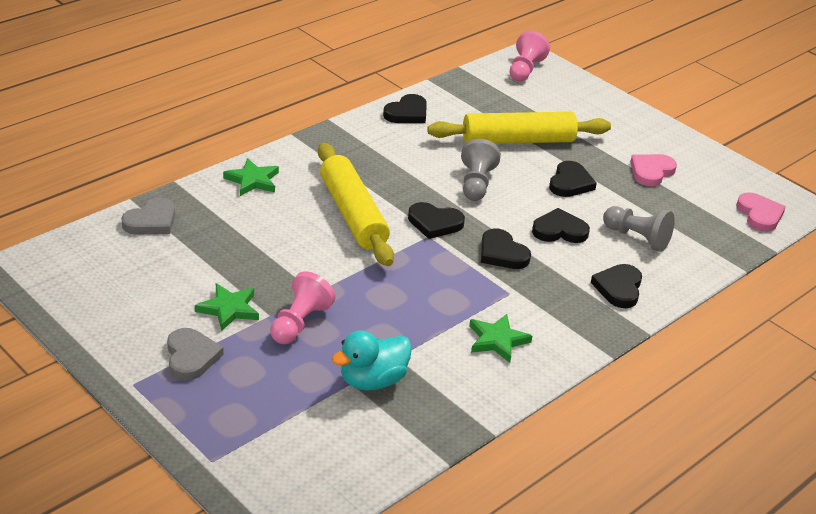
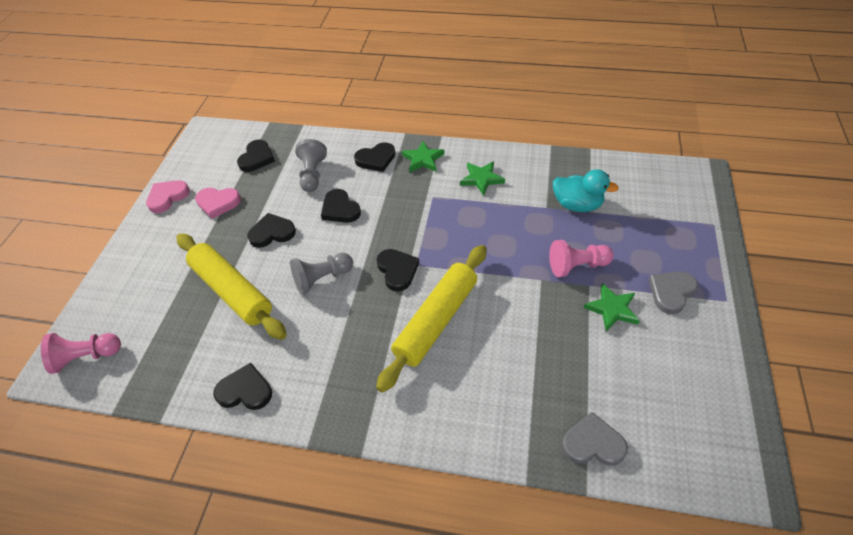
camera: 120 degrees left, 15 degrees up
green star [223,158,279,196] -> green star moved to [402,141,444,172]
black heart [481,229,531,269] -> black heart moved to [237,140,275,172]
pink heart [736,192,786,232] -> pink heart moved to [146,180,190,213]

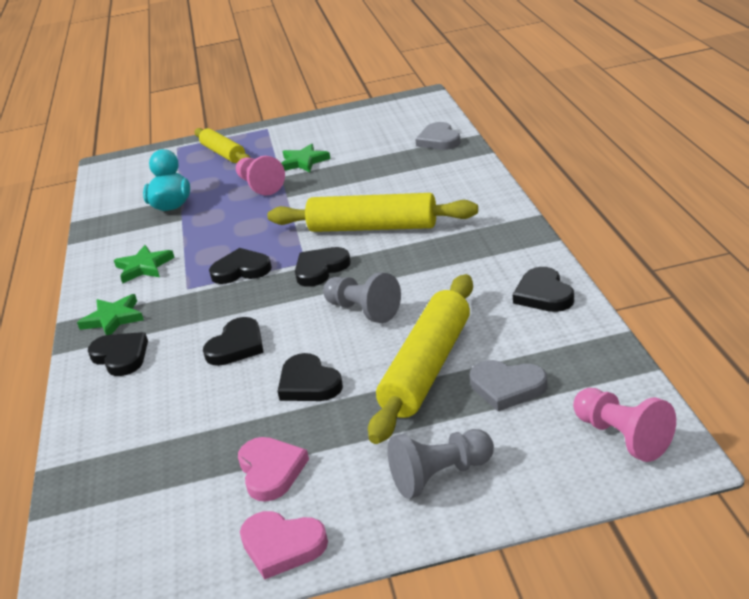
camera: 110 degrees left, 20 degrees down
black heart [237,140,275,172] -> black heart moved to [209,248,272,284]
grey pawn [295,139,327,192] -> grey pawn moved to [388,429,494,499]
grey heart [649,271,698,314] -> grey heart moved to [470,360,547,411]
none -> yellow rolling pin [195,128,250,163]

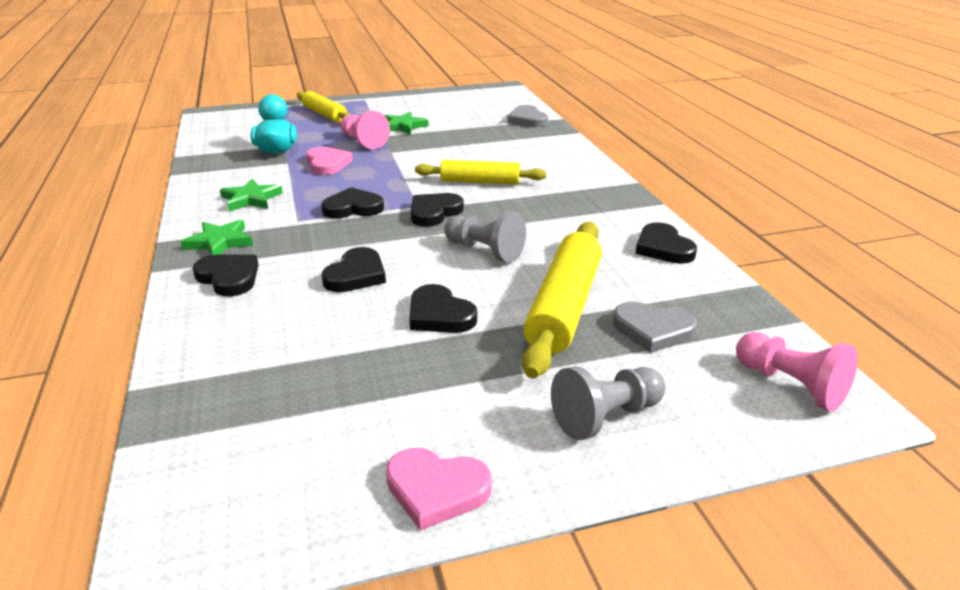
camera: 10 degrees left, 0 degrees up
pink heart [238,437,309,502] -> pink heart moved to [306,147,353,175]
yellow rolling pin [267,193,478,232] -> yellow rolling pin [415,160,546,184], size x0.64

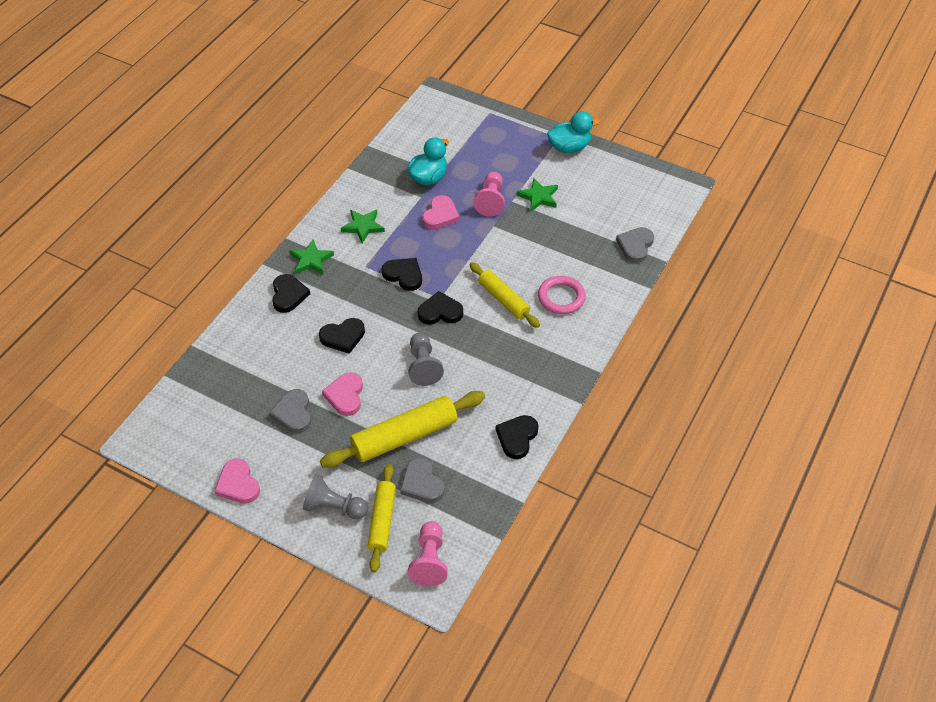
camera: 45 degrees right, 20 degrees up
yellow rolling pin [297,91,350,123] -> yellow rolling pin moved to [367,464,396,572]
black heart [409,284,477,333] -> pink heart [322,372,363,416]
none -> grey heart [269,389,311,433]
none -> pink ring [538,276,586,314]
none -> turquoise duck [547,111,600,153]

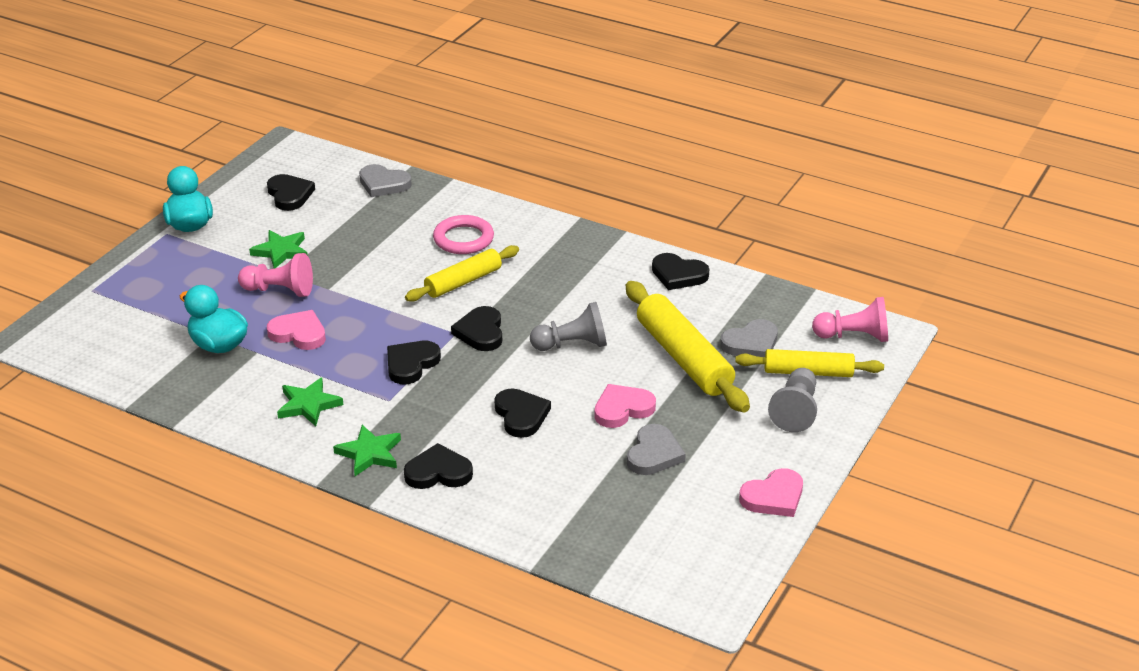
camera: 90 degrees left, 15 degrees down
grey heart [269,389,311,433] -> grey heart turned 60 degrees counterclockwise [627,424,686,475]
pink heart [322,372,363,416] -> pink heart turned 150 degrees clockwise [594,384,656,428]
none -> black heart [267,174,315,211]

